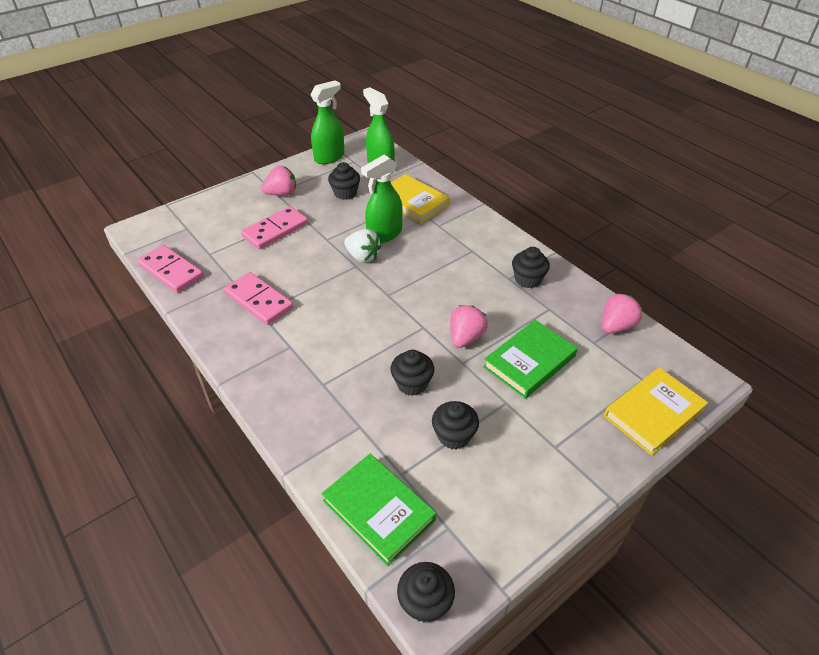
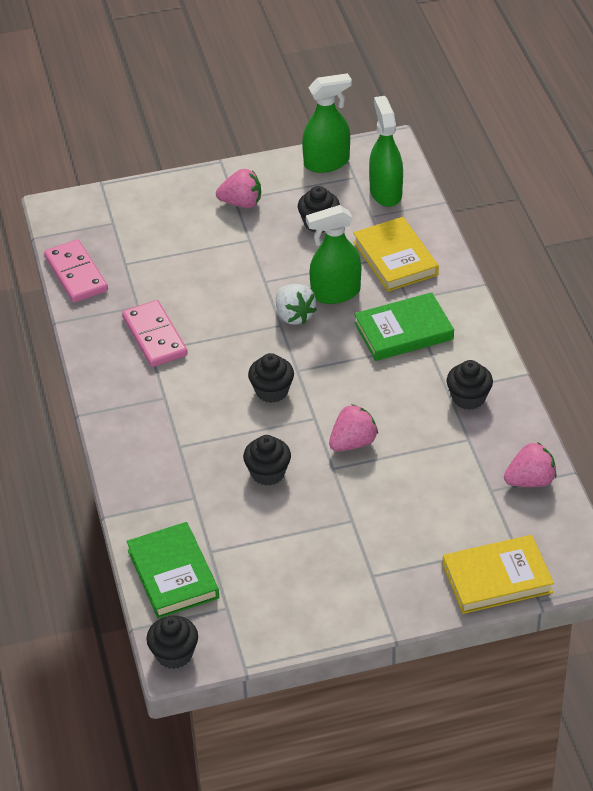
camera: 25 degrees right, 0 degrees up
pink domino [241,206,308,249] -> none
black cupcake [432,401,479,449] -> black cupcake moved to [248,353,294,403]
green book [483,320,578,399] -> green book moved to [354,292,454,361]

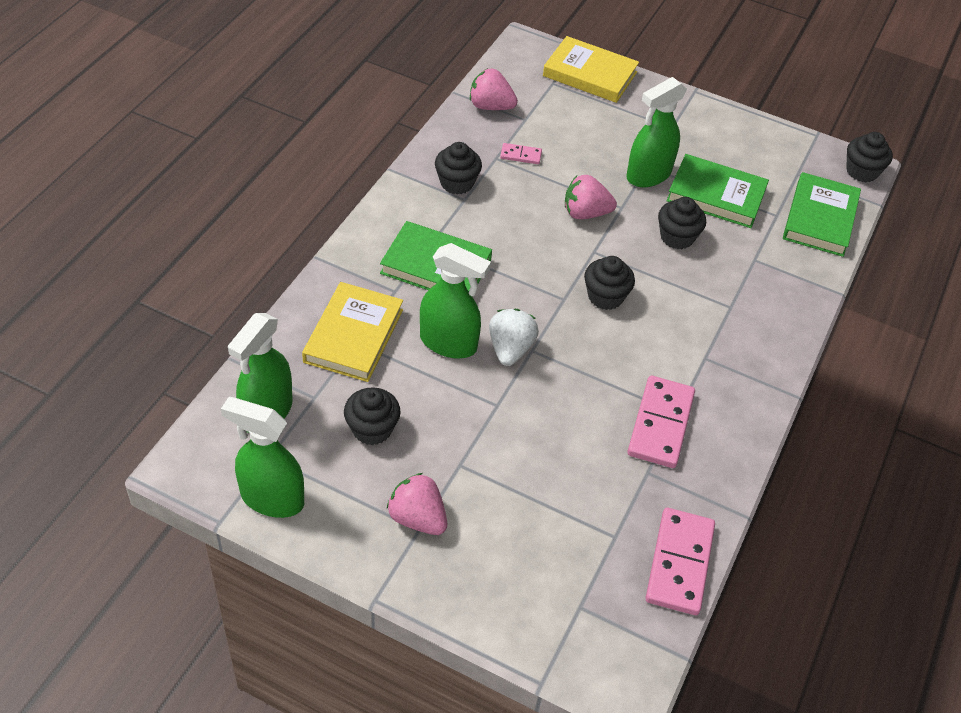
camera: 145 degrees left, 5 degrees up
none -> pink domino [500,143,542,164]
none -> green spray bottle [626,77,687,187]
none -> green book [667,154,769,228]

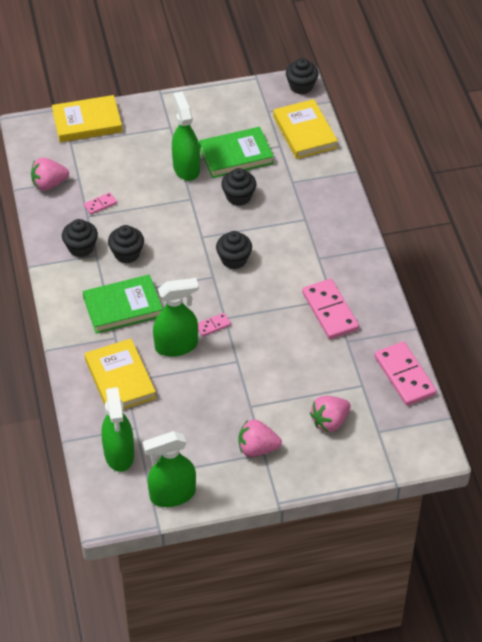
camera: 35 degrees left, 0 degrees up
black cupcake [344,387,401,445] -> black cupcake moved to [108,225,144,263]
white strawberry [489,309,539,366] -> pink domino [198,313,231,337]
pink strawberry [565,175,617,219] -> pink strawberry moved to [310,396,351,432]
green spray bottle [626,77,687,187] -> green spray bottle turned 150 degrees clockwise [172,92,200,181]
green book [783,172,861,257] -> yellow book [273,99,338,159]

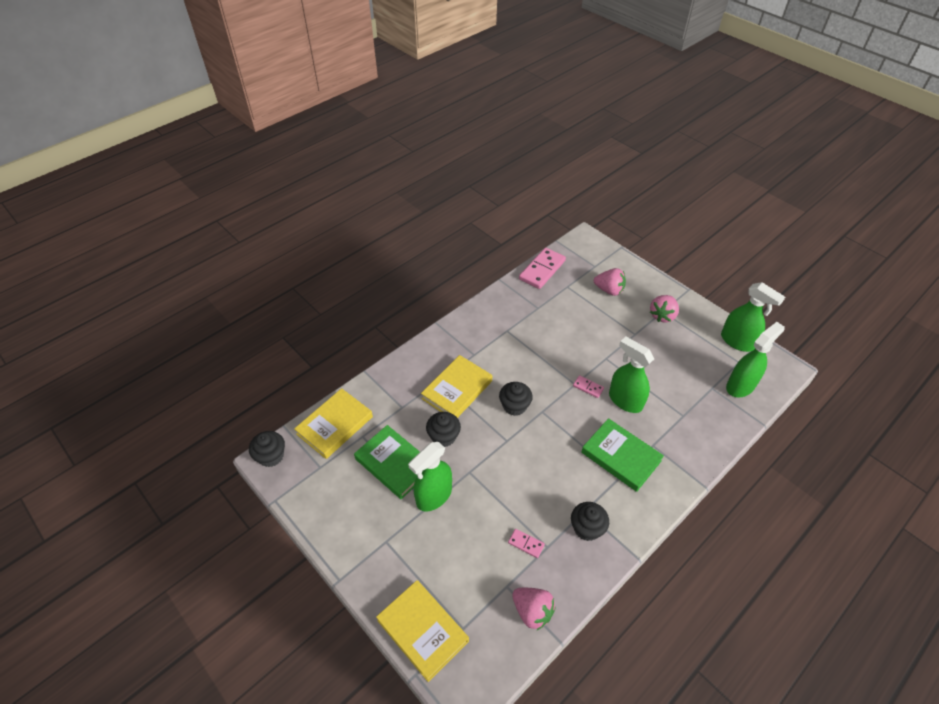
camera: 120 degrees left, 0 degrees up
yellow book [85,339,156,409] -> yellow book moved to [421,355,492,418]
black cupcake [108,225,144,263] -> none
pink strawberry [238,419,282,457] -> pink strawberry turned 60 degrees clockwise [650,295,679,322]
pink domino [302,279,359,339] -> none

